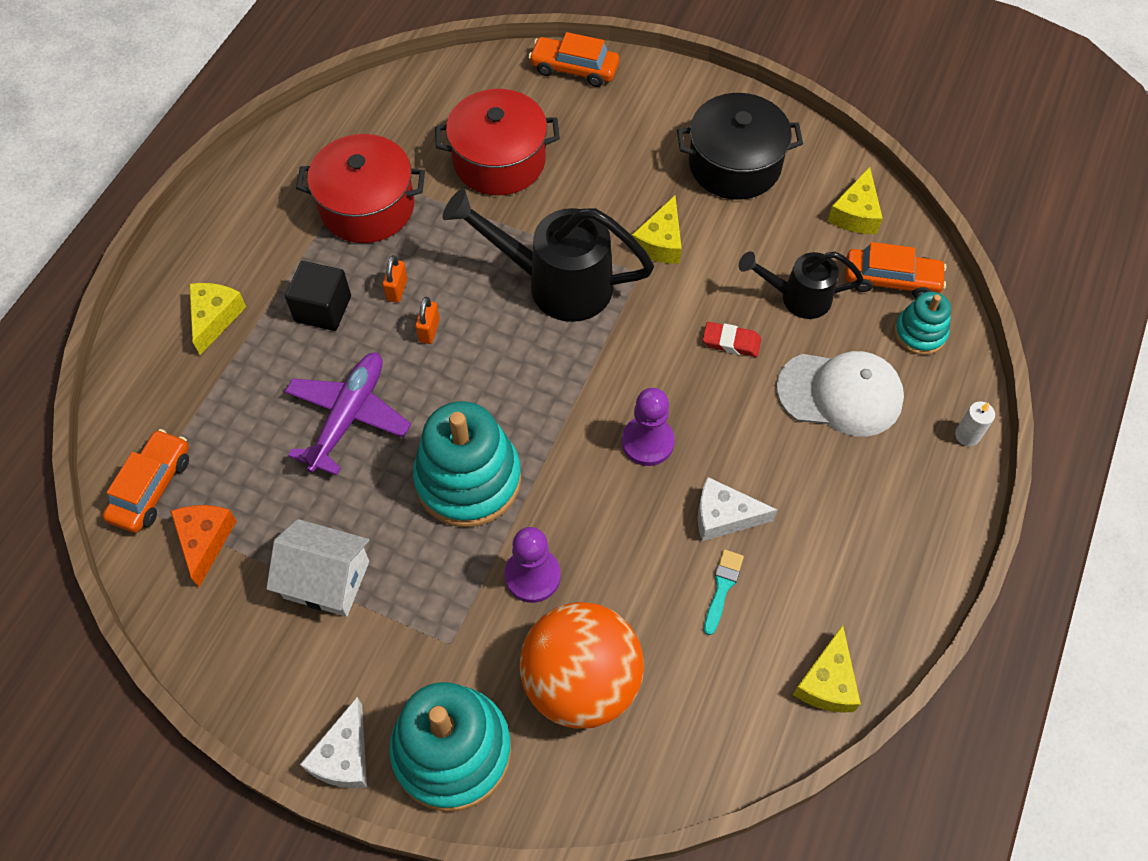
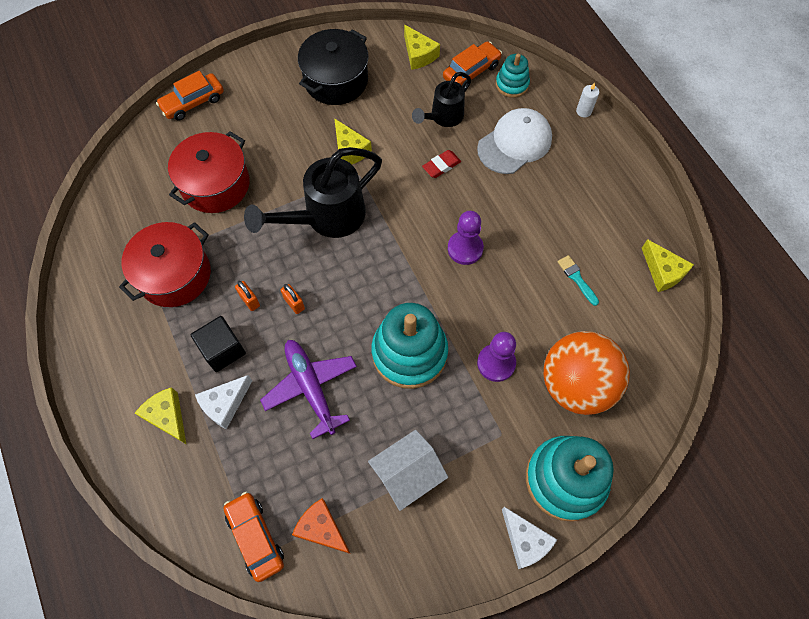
camera: 50 degrees left, 5 degrees up
white cheese [698,477,777,541] -> white cheese moved to [195,375,252,430]

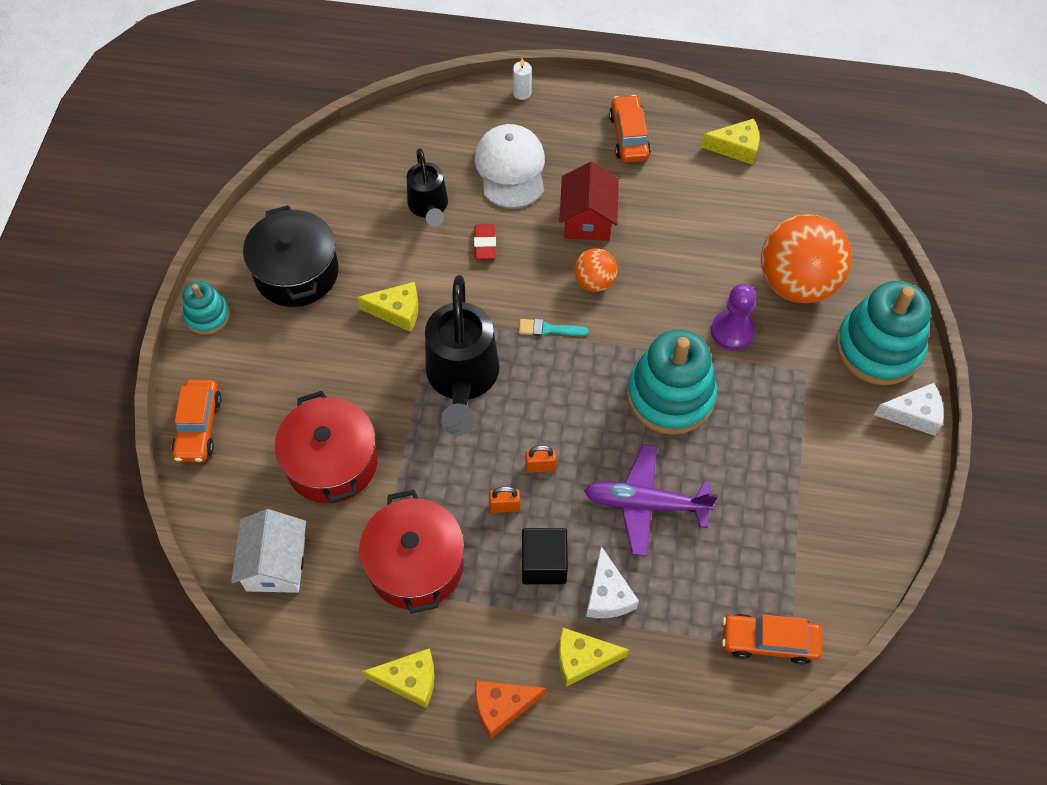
camera: 55 degrees left, 5 degrees down
orange cheese [292,498,351,554] -> orange cheese moved to [475,680,546,738]
white house [368,430,448,511] -> white house moved to [231,509,306,593]
yellow cheese [404,24,440,70] -> yellow cheese moved to [362,648,434,708]
orange car [443,41,502,88] -> orange car moved to [609,95,651,162]
purple pawn [448,211,484,265] -> orange ball [574,248,617,292]
turquoise stacking toy [496,54,530,98] -> turquoise stacking toy moved to [183,281,230,335]
turquoise brush [558,255,599,306] -> turquoise brush moved to [519,319,589,336]
none -> red house [559,162,619,241]

